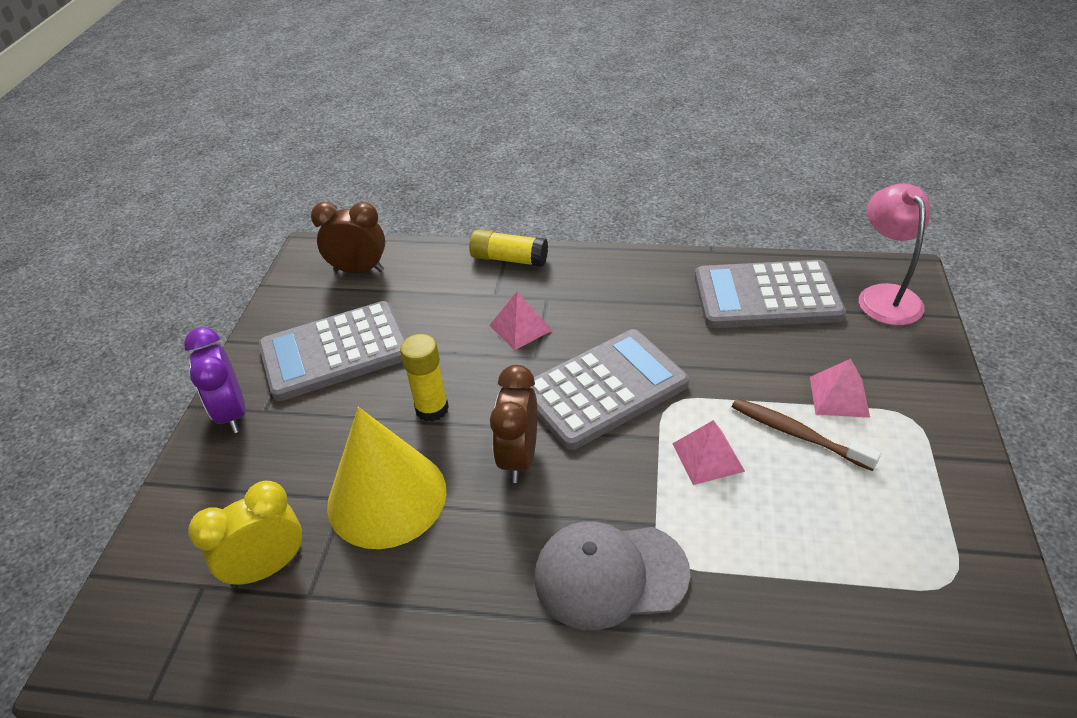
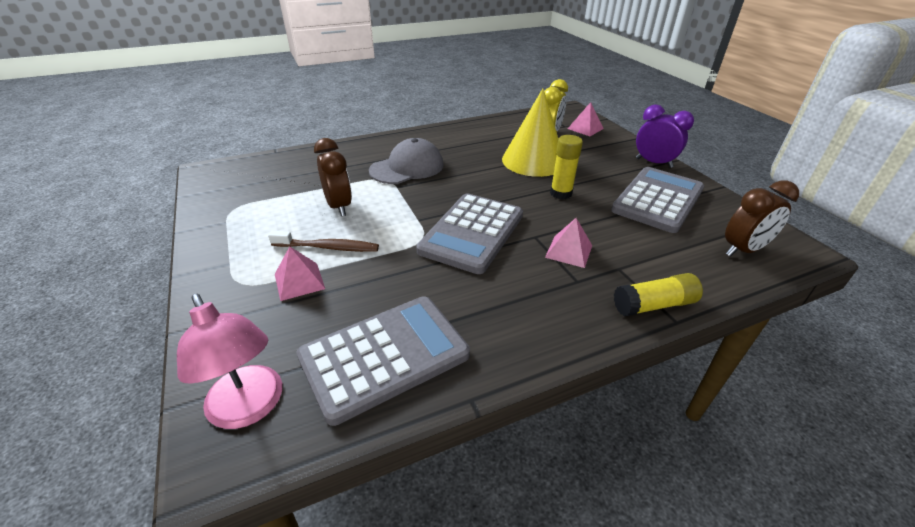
camera: 145 degrees right, 5 degrees down
brown clock [490,365,537,483] -> brown clock moved to [314,138,352,216]
pink pyramid [672,420,745,485] -> pink pyramid moved to [568,102,604,136]

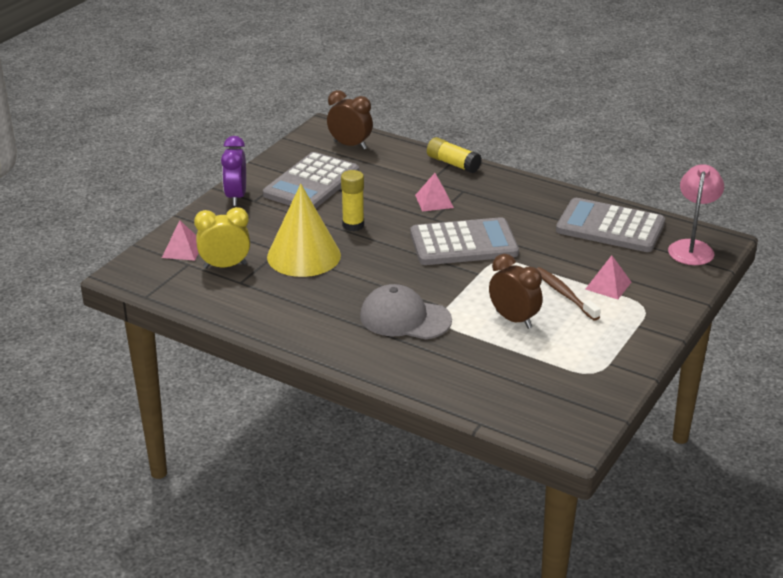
camera: 125 degrees left, 5 degrees down
brown clock [314,138,352,216] -> brown clock turned 105 degrees clockwise [489,254,543,329]
grey calculator [611,167,704,233] -> grey calculator turned 60 degrees counterclockwise [263,152,359,209]

